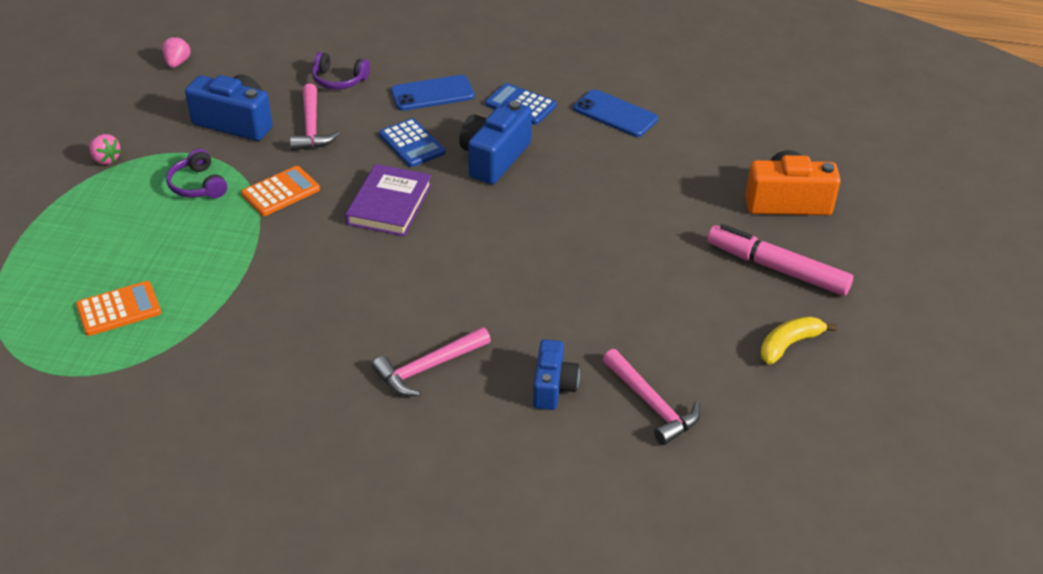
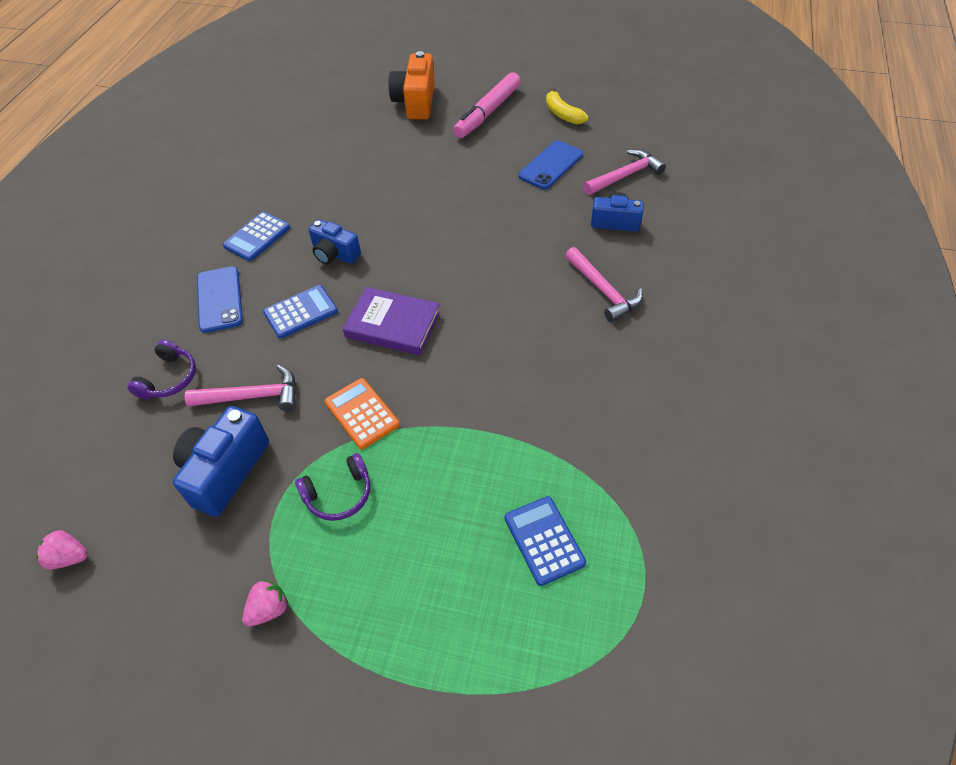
camera: 85 degrees left, 10 degrees up
orange calculator [76,281,161,336] -> blue calculator [505,496,586,586]
blue camera [459,100,532,184] -> blue camera [309,219,361,264], size x0.65
blue phone [573,89,658,137] -> blue phone moved to [518,140,583,190]

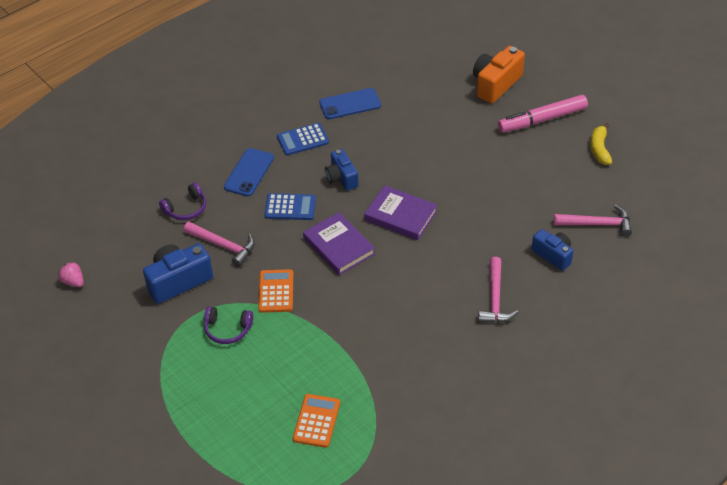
camera: 35 degrees right, 5 degrees down
pink strawberry [242,580,288,626] -> none
blue calculator [505,496,586,586] -> orange calculator [293,394,340,448]
blue phone [518,140,583,190] -> blue phone moved to [319,88,381,119]
none -> purple book [364,185,437,240]

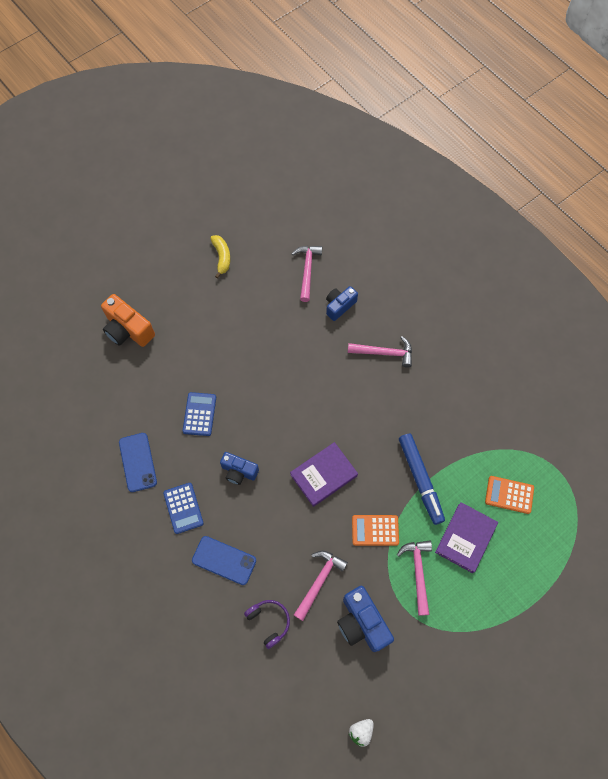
camera: 90 degrees left, 20 degrees up
pink strawberry [58,262,84,287] -> white strawberry [349,719,374,747]
purple headphones [204,306,253,344] -> pink hammer [397,541,432,616]
blue calculator [264,193,316,220] -> blue calculator moved to [183,392,216,436]
blue camera [325,149,359,191] -> blue camera turned 45 degrees clockwise [220,452,259,485]
purple book [364,185,437,240] -> purple book moved to [435,502,498,573]
pink marker [498,95,588,133] -> none
yellow banana [590,123,612,165] -> yellow banana turned 105 degrees counterclockwise [210,235,230,278]
none -> blue marker [399,434,445,525]

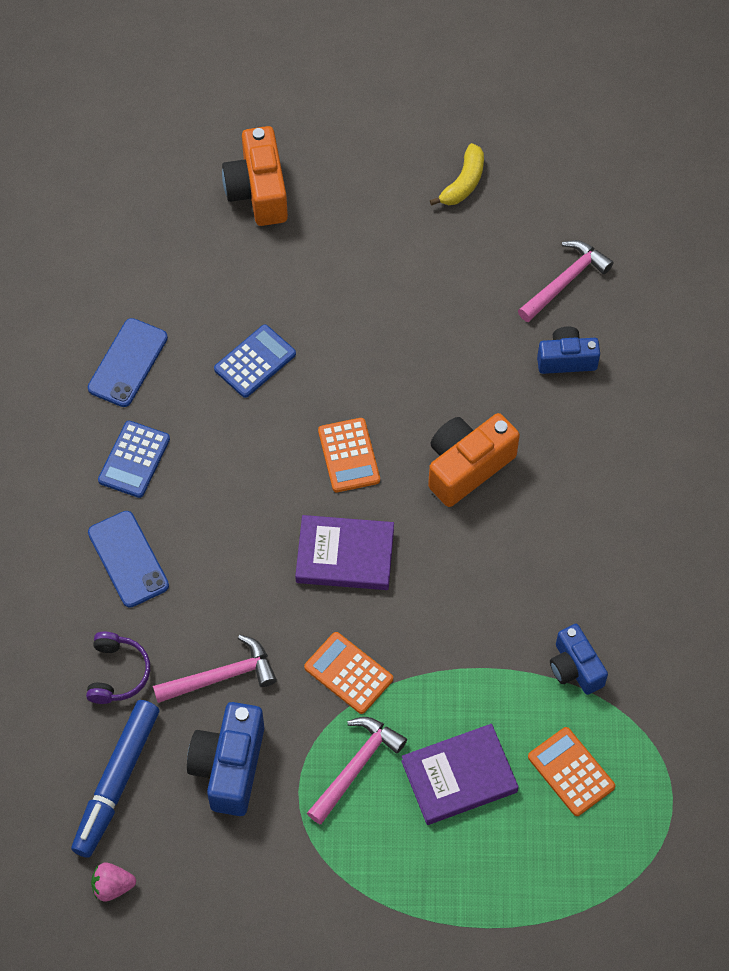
camera: 40 degrees right, 5 degrees down
blue camera [220,452,259,485] -> blue camera moved to [550,624,608,695]
pink hammer [348,336,412,367] -> none
white strawberry [349,719,374,747] -> pink strawberry [91,863,136,902]
blue marker [399,434,445,525] -> blue marker moved to [71,700,159,858]
none -> orange calculator [318,418,380,492]
none -> orange camera [428,413,520,507]

